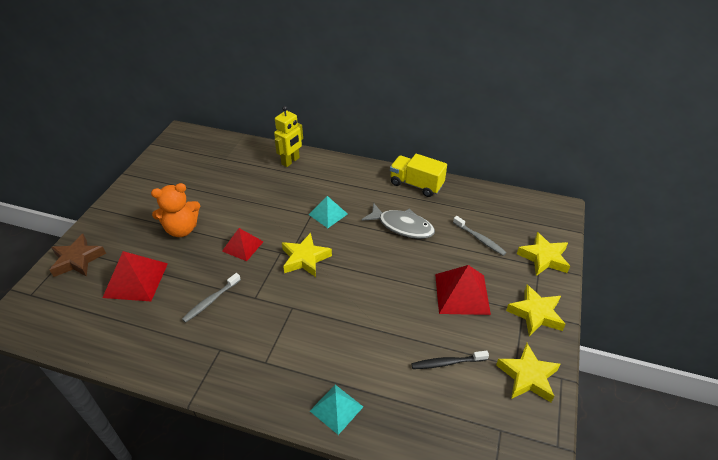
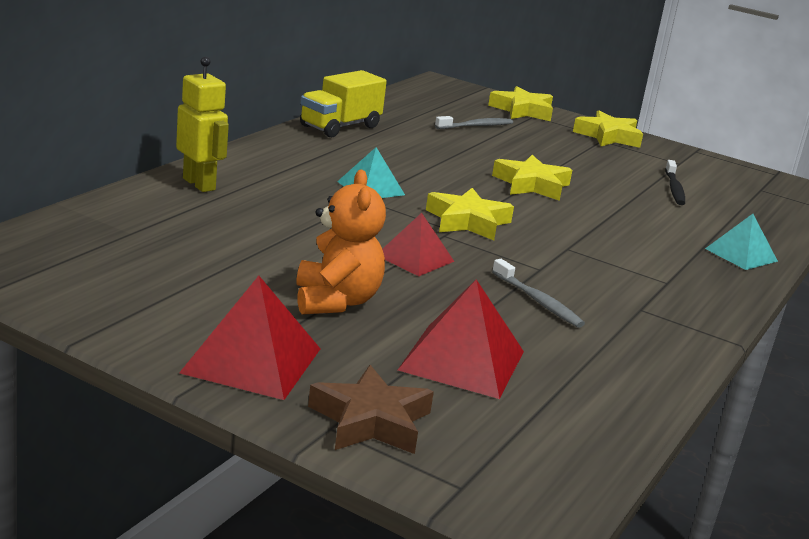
camera: 80 degrees left, 20 degrees down
grey fish [361,203,435,239] -> none
red pyramid [435,265,491,315] -> red pyramid moved to [179,276,320,400]
yellow star [496,343,561,402] -> yellow star moved to [492,155,572,201]

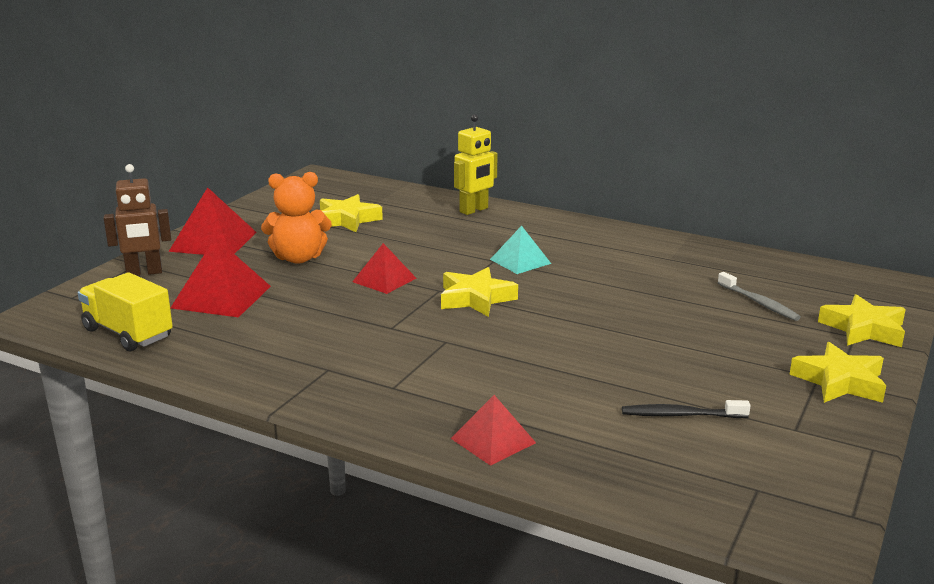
camera: 90 degrees right, 0 degrees up
yellow truck [300,70,387,137] -> yellow truck moved to [78,272,173,351]
brown star [308,365,434,454] -> brown robot [104,164,171,276]
yellow star [492,155,572,201] -> yellow star moved to [320,194,383,232]
grey toothbrush [492,259,585,328] -> none
turquoise pyramid [705,214,778,270] -> red pyramid [451,395,536,466]

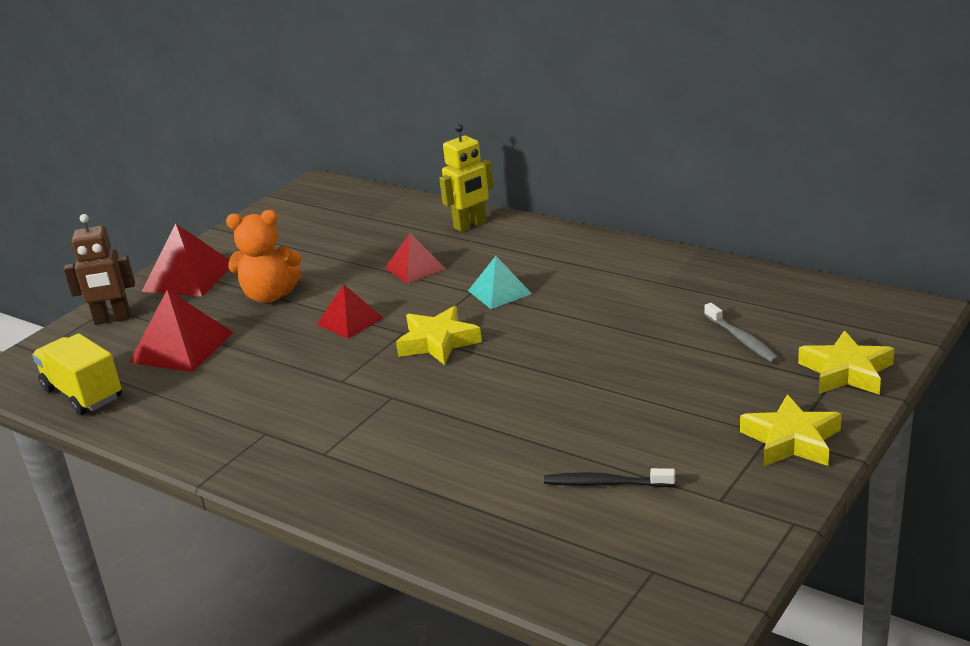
camera: 10 degrees right, 5 degrees up
yellow star [320,194,383,232] -> none
red pyramid [451,395,536,466] -> red pyramid moved to [385,233,446,284]

